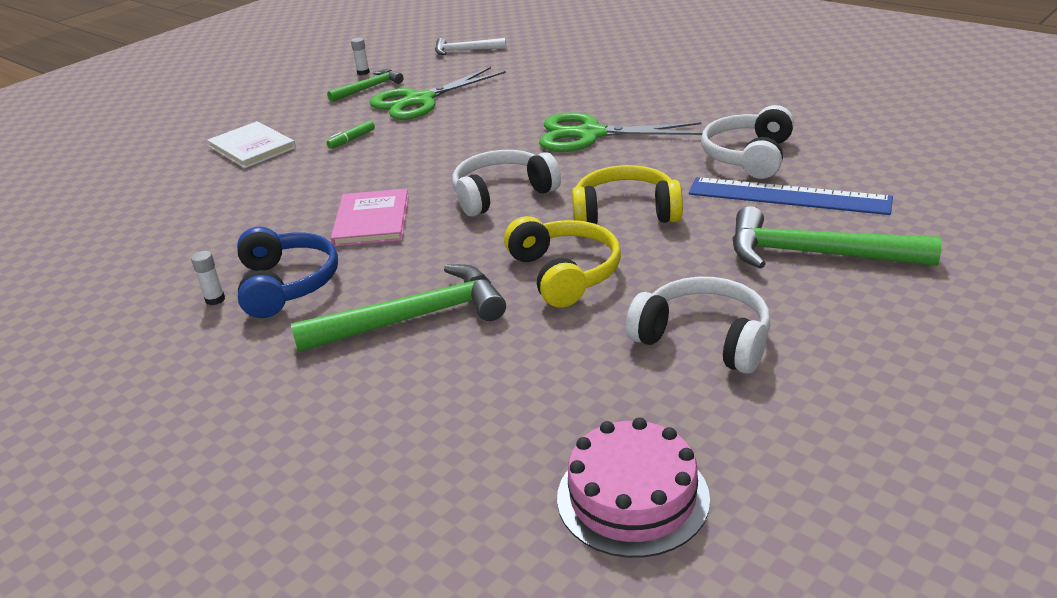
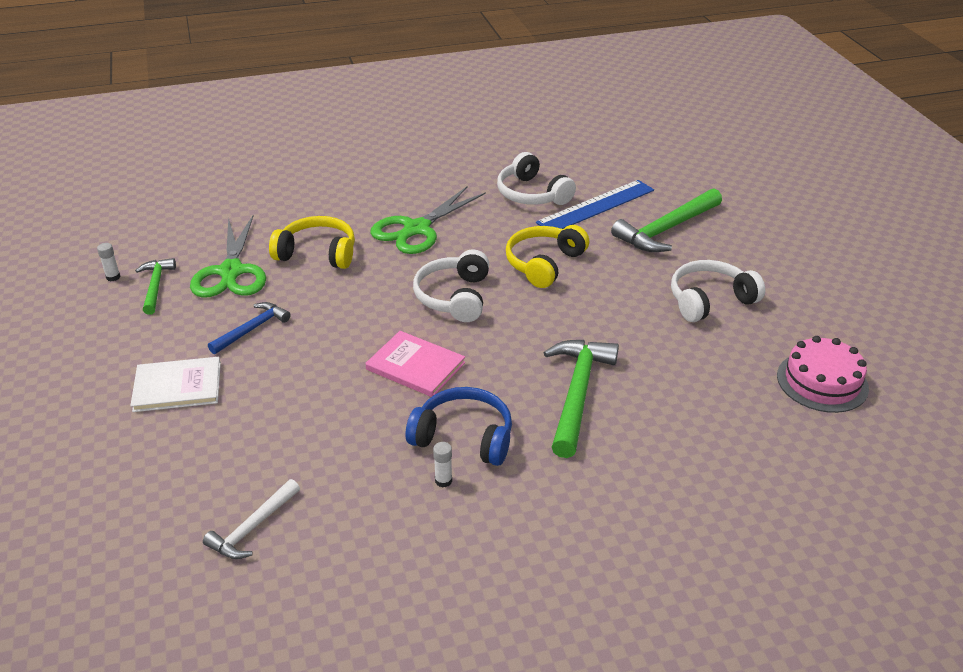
camera: 60 degrees left, 5 degrees up
green marker [327,121,375,149] -> blue hammer [208,302,291,354]
white hammer [435,38,506,55] -> white hammer moved to [203,479,300,559]
yellow headphones [504,216,621,308] -> yellow headphones moved to [269,216,355,269]

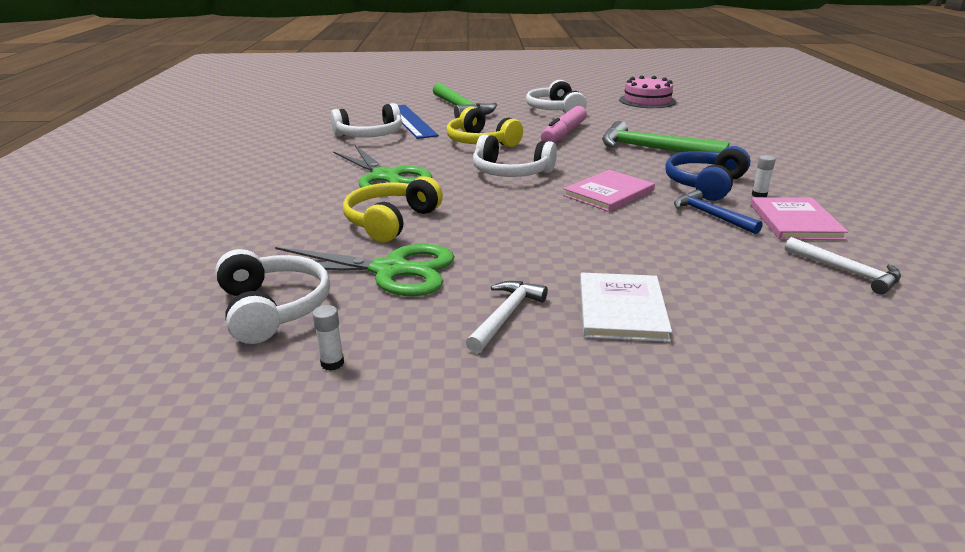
camera: 75 degrees left, 10 degrees down
green hammer [135,258,176,315] -> none
blue hammer [208,302,291,354] -> blue hammer moved to [674,189,762,234]
none -> white headphones [215,249,330,344]
none -> white hammer [466,281,548,353]
none -> pink marker [541,106,587,142]
none -> pink book [751,197,848,240]

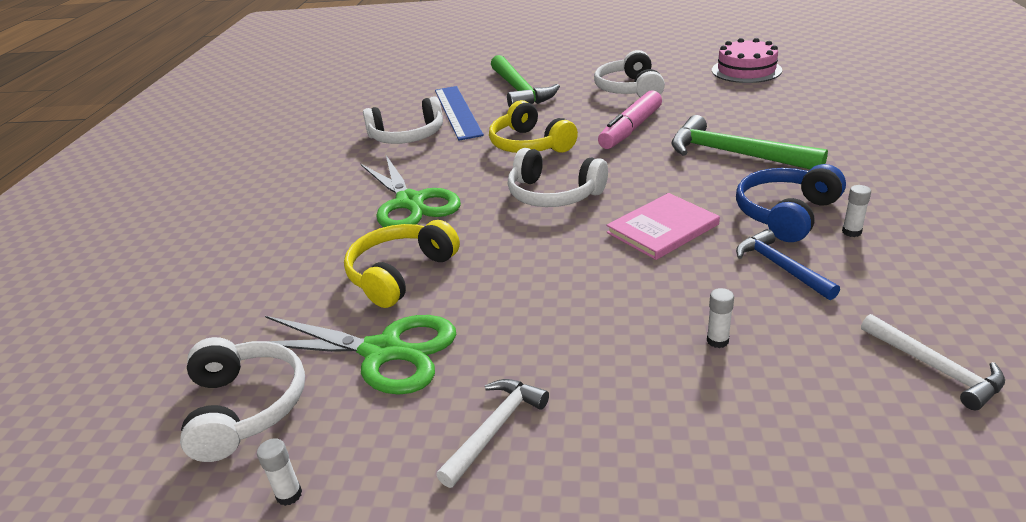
camera: 10 degrees right, 5 degrees up
white book [580,273,672,342] -> none
pink book [751,197,848,240] -> none
none -> white glue stick [707,288,734,348]

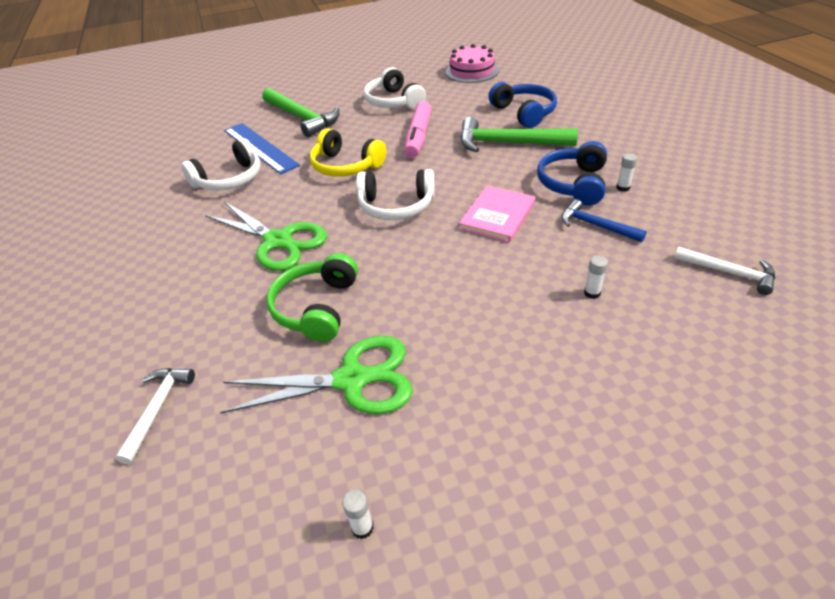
camera: 25 degrees left, 10 degrees up
white headphones [180,337,305,462] -> none
yellow headphones [344,220,460,308] -> green headphones [267,253,358,342]
white hammer [436,379,549,488] -> white hammer moved to [115,368,195,464]
none -> blue headphones [489,82,557,128]

